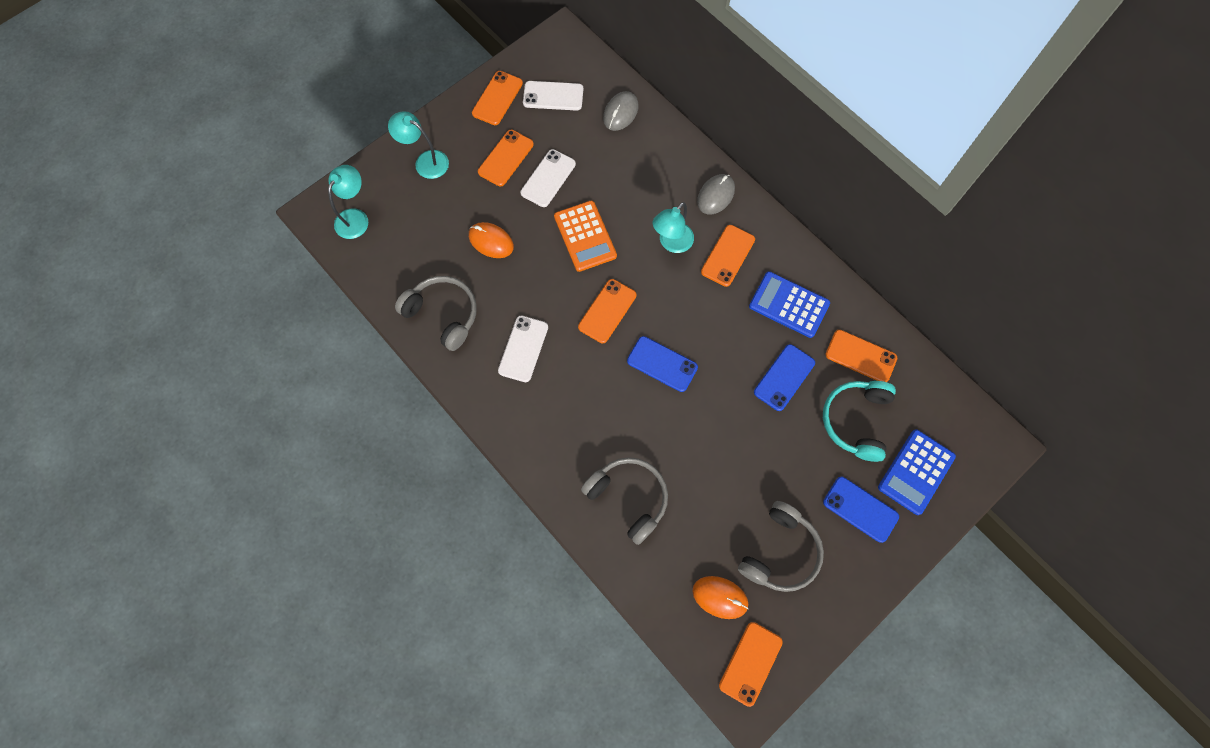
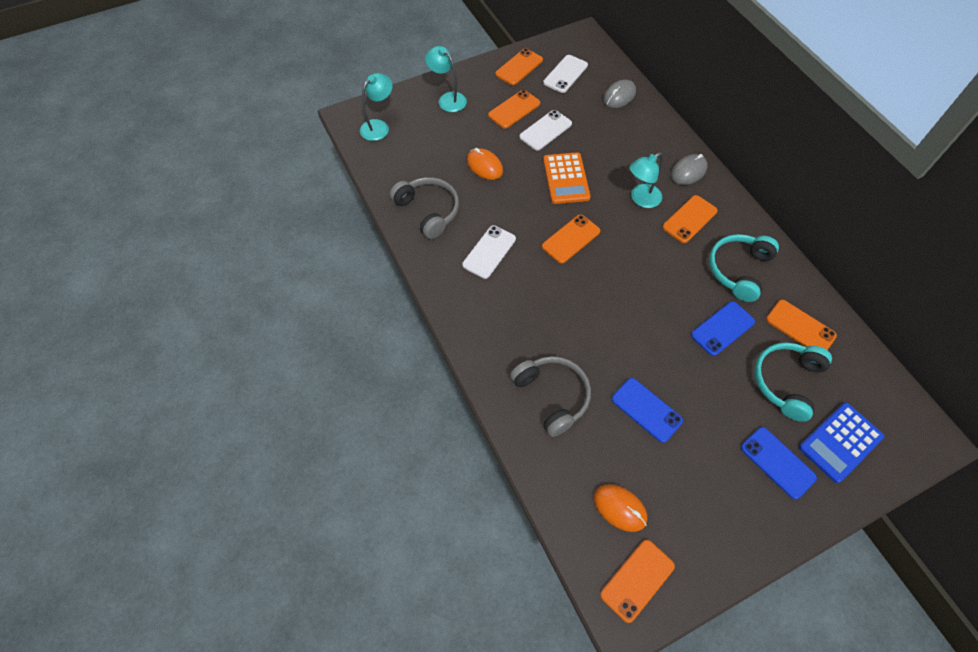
camera: 15 degrees right, 10 degrees down
white phone [523,81,583,111] -> white phone turned 75 degrees counterclockwise [543,55,588,93]
blue phone [627,336,698,392] -> blue phone moved to [612,378,683,443]
grey headphones [738,501,824,592] -> none
blue calculator [749,271,830,338] -> turquoise headphones [709,234,779,302]

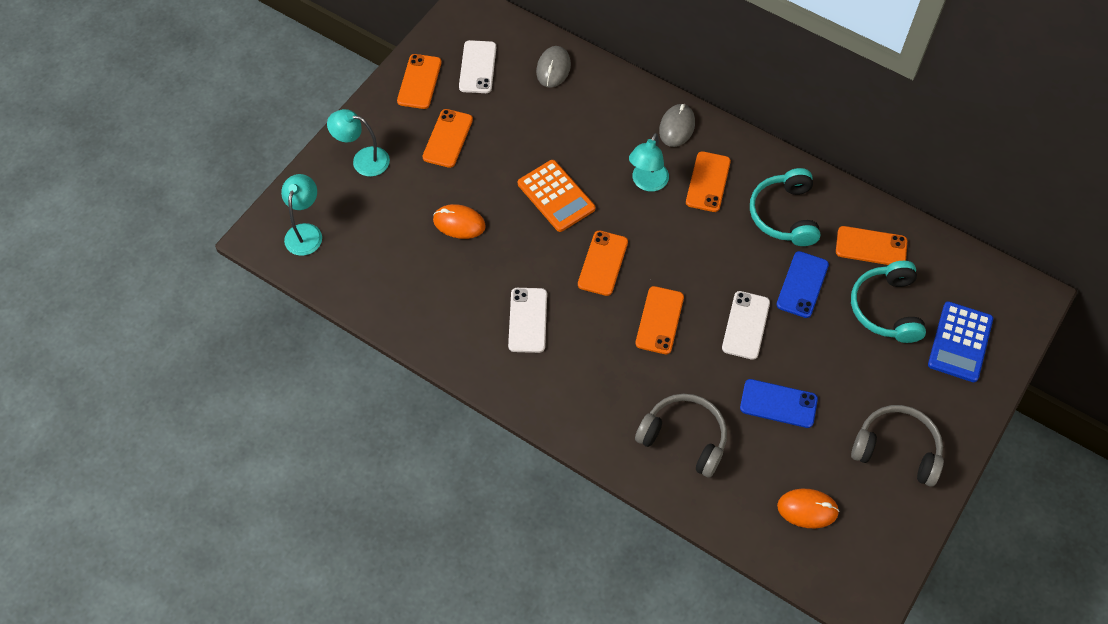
camera: 30 degrees left, 0 degrees up
grey headphones [390,177,459,239] -> grey headphones moved to [851,405,944,487]
white phone [520,110,572,151] -> white phone moved to [722,291,770,360]
orange phone [600,540,675,623] -> orange phone moved to [635,286,684,354]
blue phone [741,427,817,499] -> none

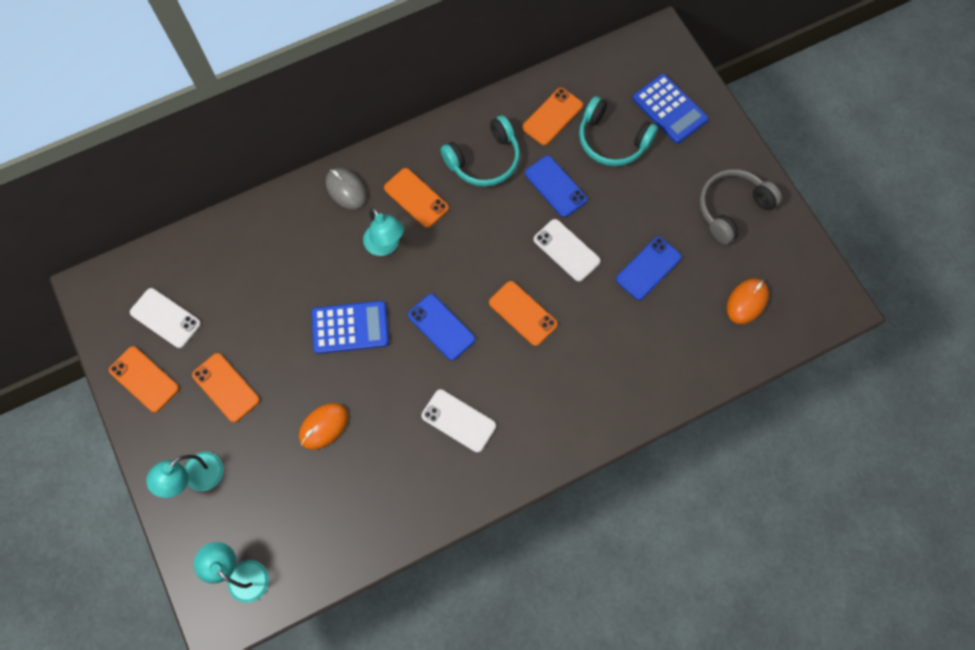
camera: 60 degrees left, 10 degrees up
orange calculator [518,160,595,232] -> blue calculator [311,301,389,354]
grey mouse [536,46,571,87] -> none
orange phone [578,231,628,296] -> blue phone [408,294,475,361]
grey headphones [635,393,727,478] -> none
turquoise headphones [750,168,820,246] -> turquoise headphones turned 60 degrees counterclockwise [440,115,520,187]

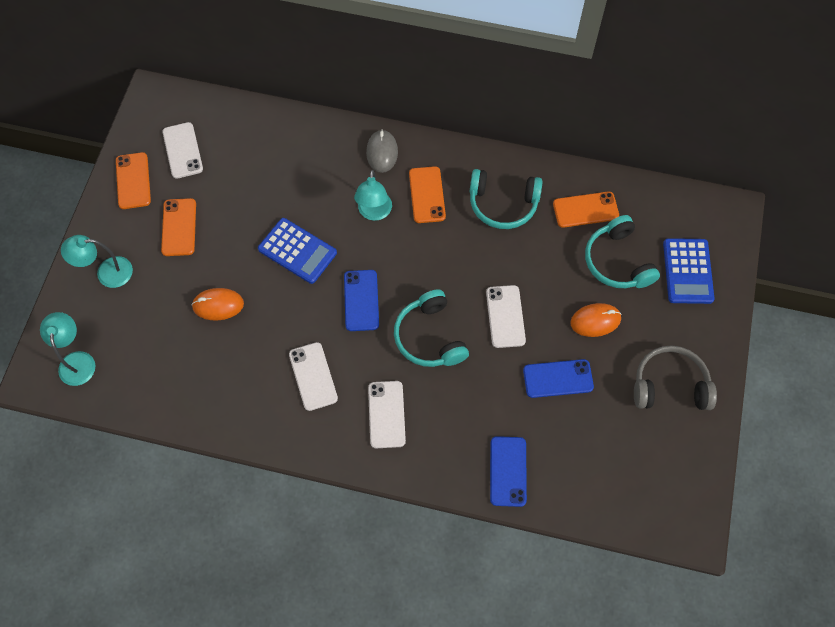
camera: 40 degrees right, 5 degrees down
orange phone [489,281,558,346] -> turquoise headphones [394,289,469,367]
blue phone [525,156,587,217] -> blue phone moved to [490,436,527,507]
orange mouse [727,278,769,324] -> orange mouse moved to [570,303,622,337]
none -> white phone [368,381,406,448]

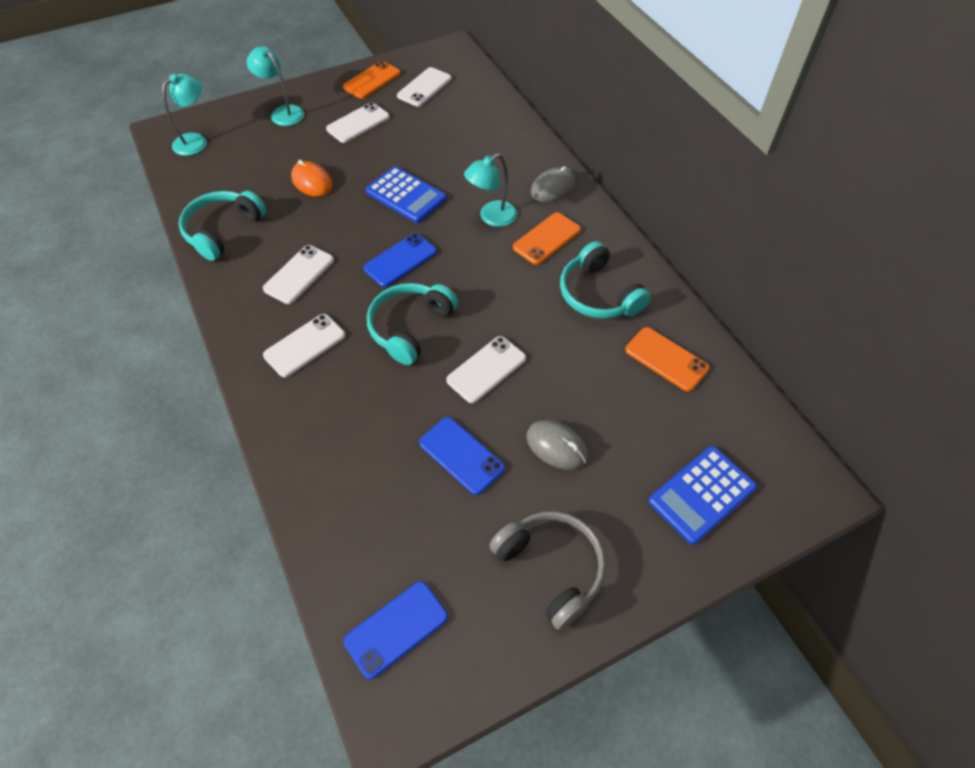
camera: 50 degrees right, 10 degrees down
orange phone [161,198,196,256] -> white phone [326,102,390,143]
blue calculator [258,218,337,284] -> blue calculator turned 45 degrees counterclockwise [366,166,447,223]
blue phone [490,436,527,507] -> blue phone moved to [343,581,448,680]
orange mouse [570,303,622,337] -> grey mouse [526,420,587,470]
turquoise headphones [585,215,660,288] -> turquoise headphones moved to [179,191,266,261]

